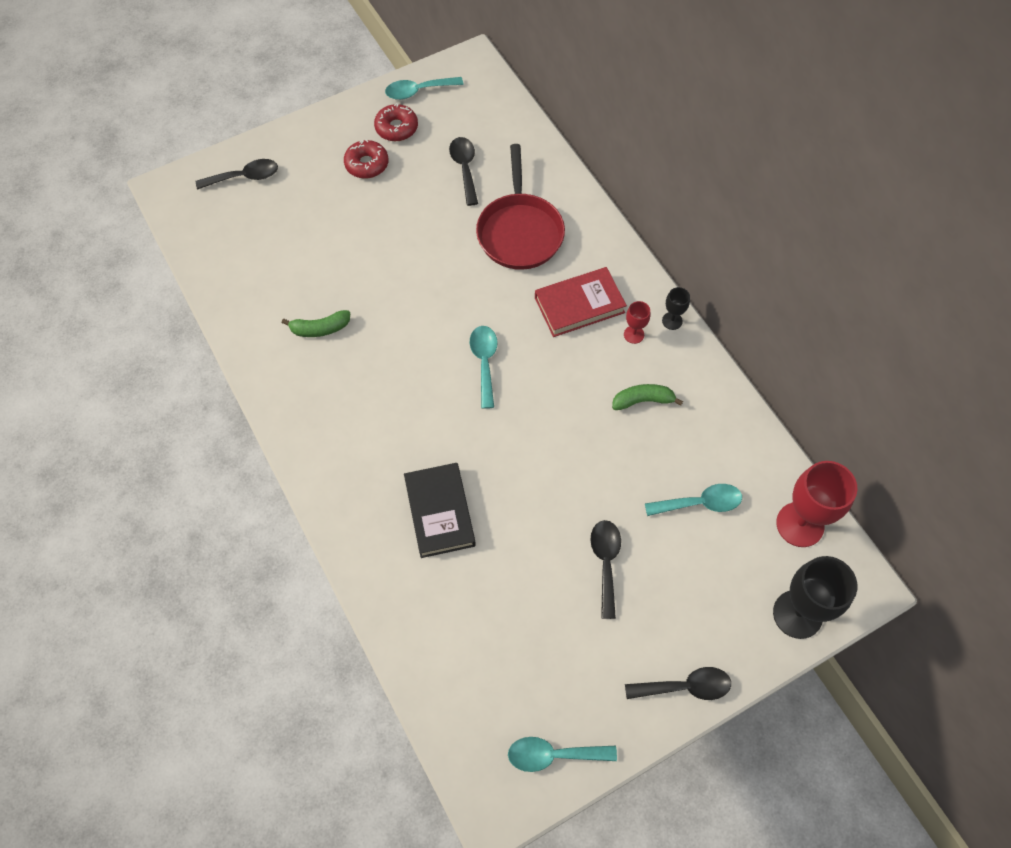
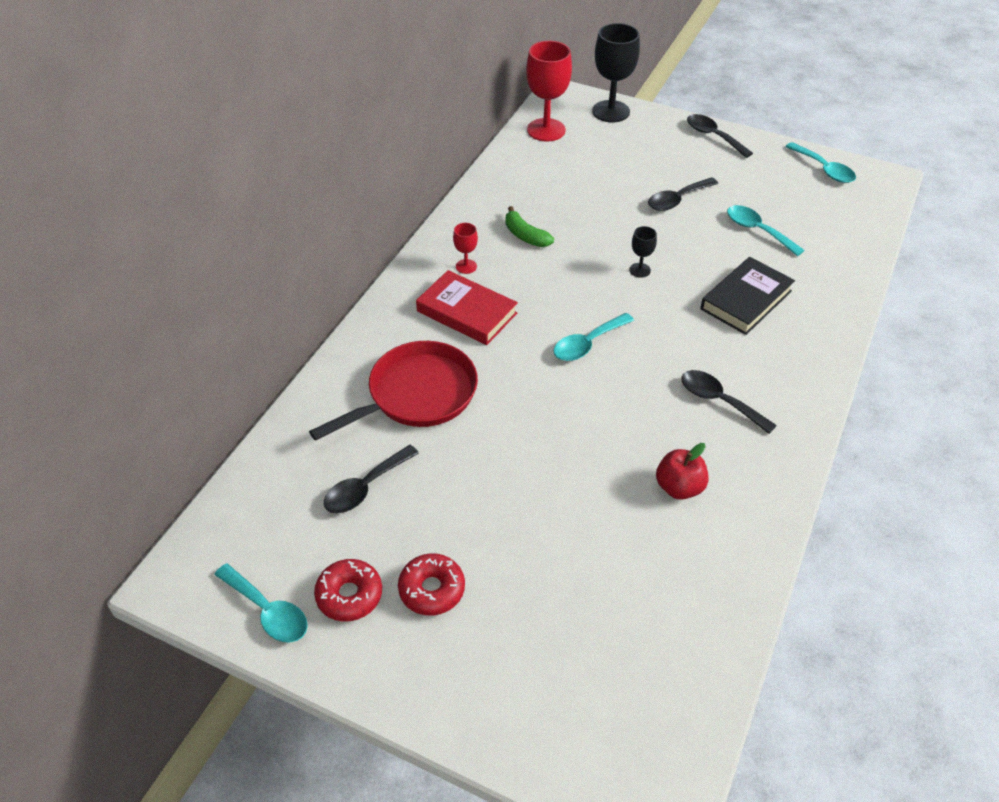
camera: 125 degrees left, 15 degrees down
black spoon [196,159,278,190] -> black spoon moved to [682,370,777,434]
green banana [282,310,350,337] -> red apple [656,443,709,500]
turquoise spoon [645,484,742,516] -> turquoise spoon moved to [727,205,805,256]
black goblet [662,287,690,330] -> black goblet moved to [629,226,657,278]

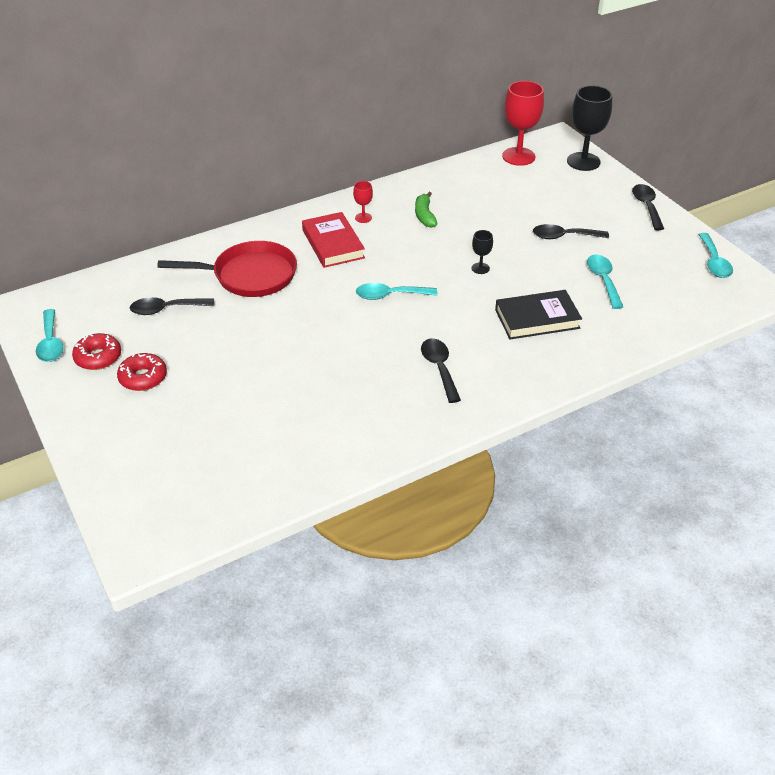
camera: 35 degrees right, 5 degrees down
red apple [656,443,709,500] -> none

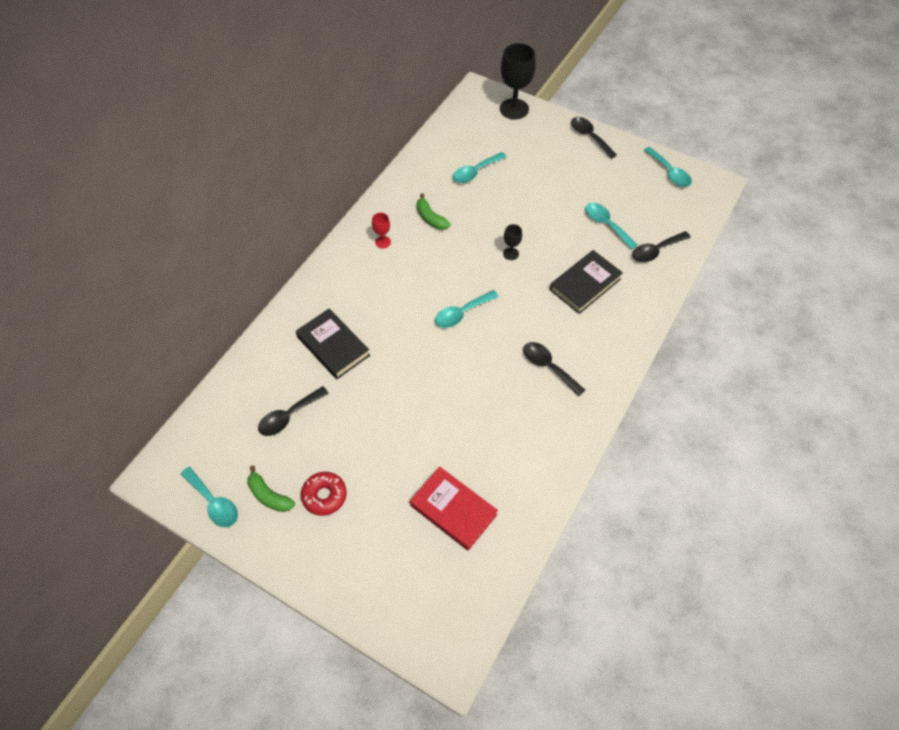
camera: 30 degrees left, 15 degrees up
red donut [72,333,121,370] -> green banana [247,466,295,512]
red pan [157,241,297,297] -> black book [296,309,370,379]
red book [302,212,365,268] -> red book moved to [410,467,498,551]
red goblet [502,81,544,166] -> none
black spoon [533,224,609,239] -> black spoon moved to [632,231,691,262]
none -> turquoise spoon [453,152,507,183]

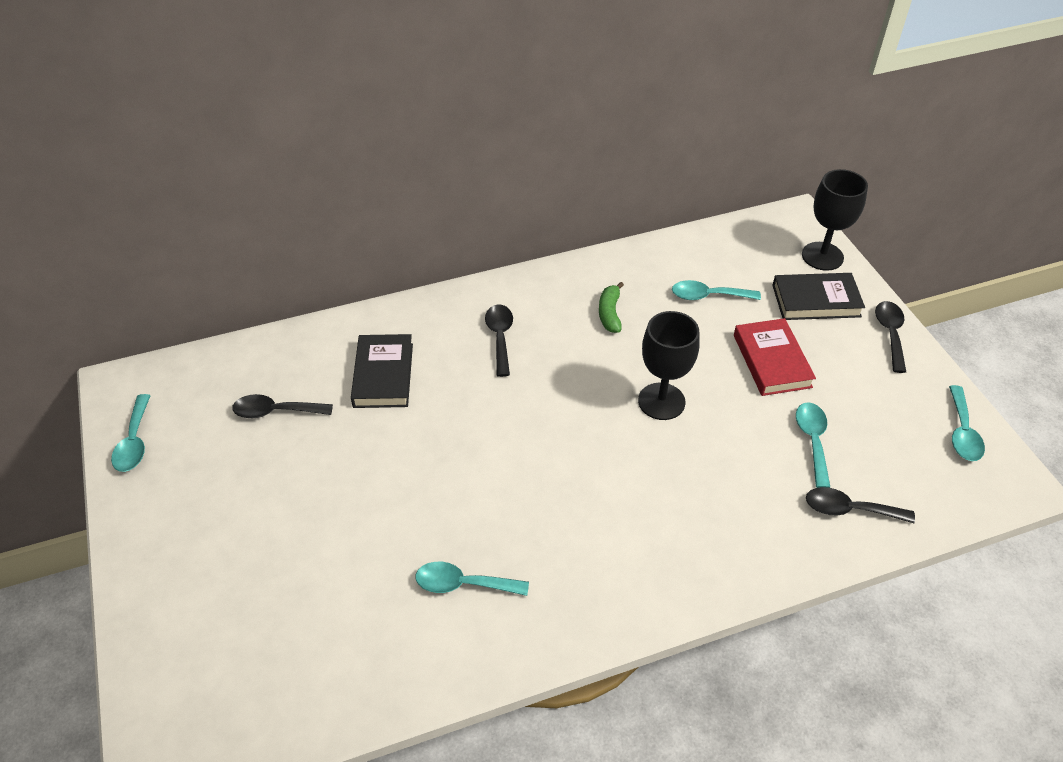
camera: 40 degrees right, 10 degrees down
green banana [247,466,295,512] -> none
red donut [301,472,347,516] -> none
red goblet [372,213,391,249] -> none
red book [410,467,498,551] -> red book moved to [734,318,816,396]
turquoise spoon [435,290,499,328] -> turquoise spoon moved to [415,562,529,596]
black goblet [503,224,522,260] -> black goblet [638,311,700,420], size x2.10
black spoon [523,342,585,396] -> black spoon moved to [485,304,513,377]
black book [550,250,623,314] -> black book moved to [772,273,865,320]

